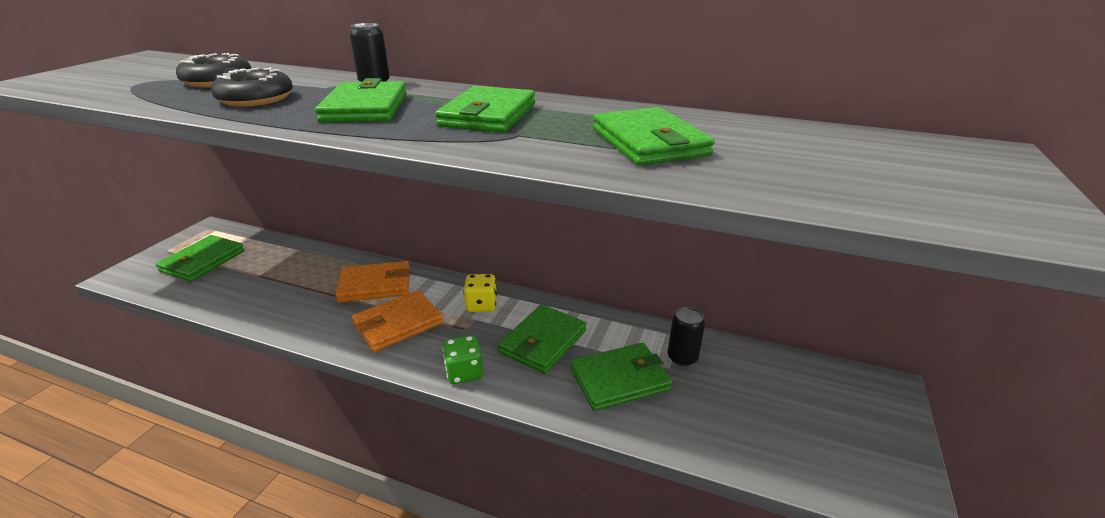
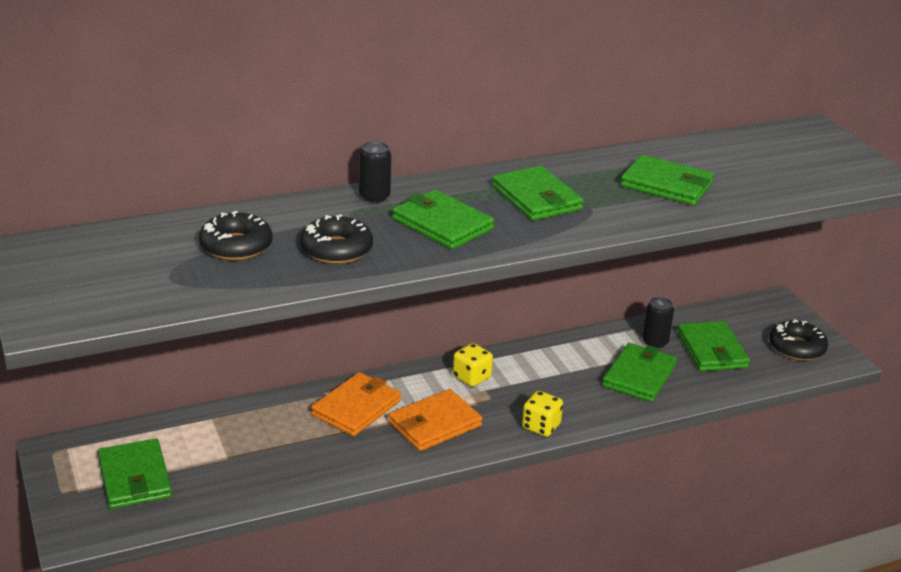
camera: 45 degrees left, 0 degrees up
orange wallet [351,290,443,352] -> orange wallet turned 45 degrees clockwise [389,389,482,451]
green dice [442,335,483,384] -> yellow dice [522,391,563,437]
green wallet [498,305,587,374] -> green wallet moved to [677,321,750,371]
none -> black donut [769,319,828,361]

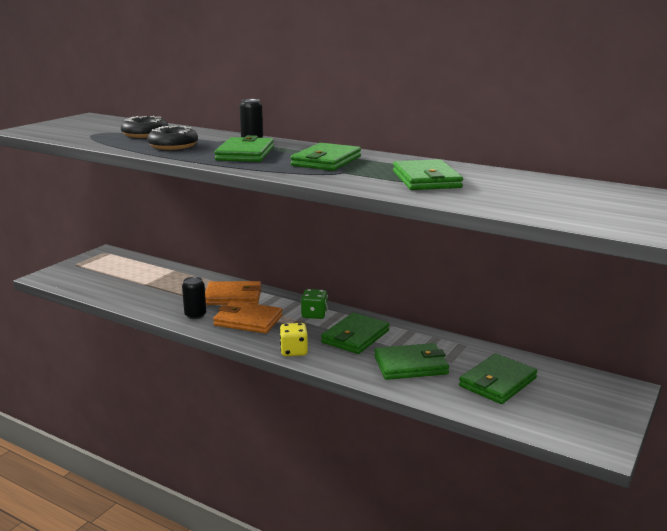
camera: 55 degrees right, 10 degrees down
green wallet [98,438,172,509] -> green wallet moved to [321,313,389,354]
yellow dice [453,343,493,387] -> green dice [301,289,328,319]
black can [642,297,674,348] -> black can moved to [182,277,206,319]
black donut [769,319,828,361] -> none

